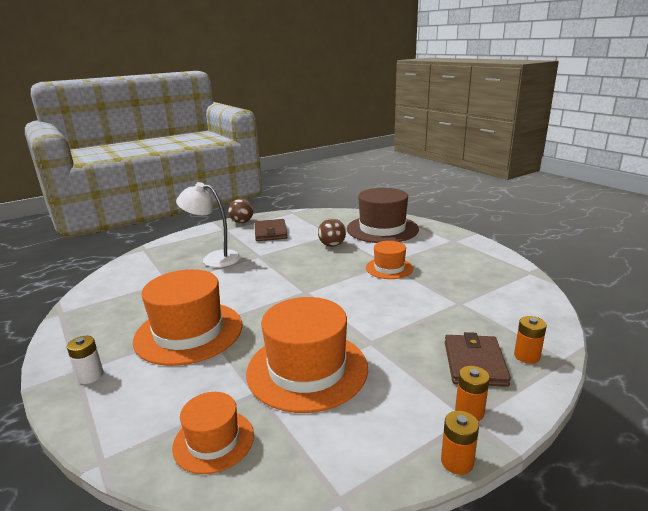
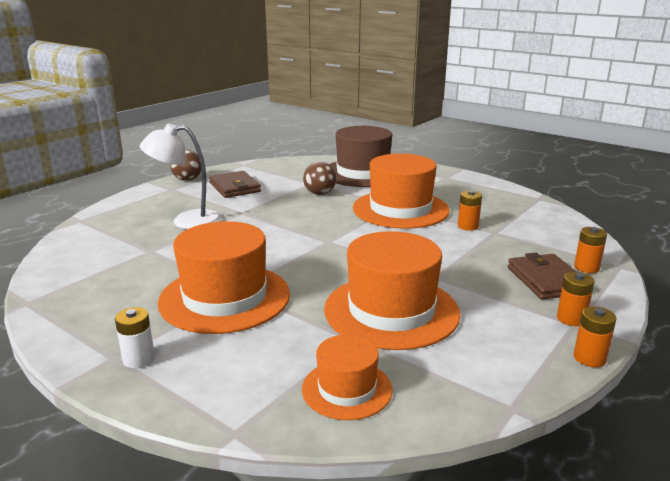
camera: 20 degrees left, 0 degrees up
orange hat [366,241,413,279] -> orange hat [353,154,449,229], size x1.82
none -> orange battery [458,190,482,231]

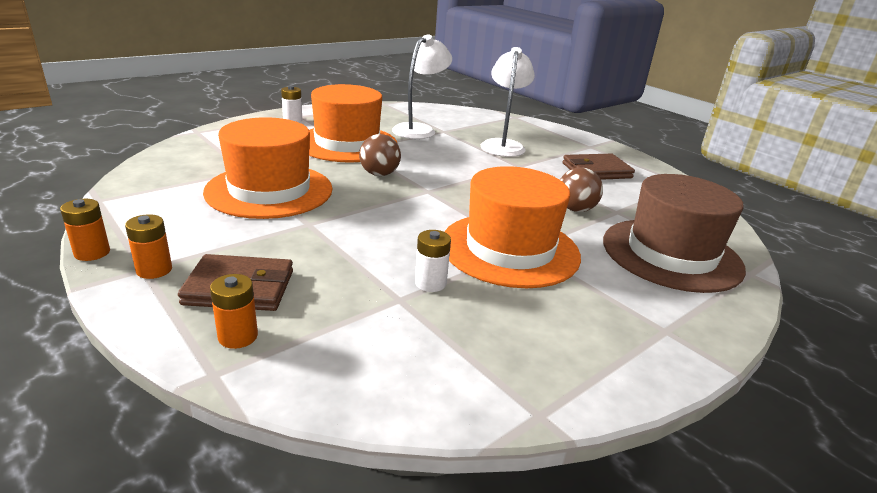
camera: 100 degrees right, 5 degrees up
brown ball [170,149,201,181] -> brown ball moved to [359,134,401,176]
orange hat [302,335,393,420] -> none
orange battery [458,190,482,231] -> white battery [415,230,451,292]
none -> white lamp [392,35,452,139]

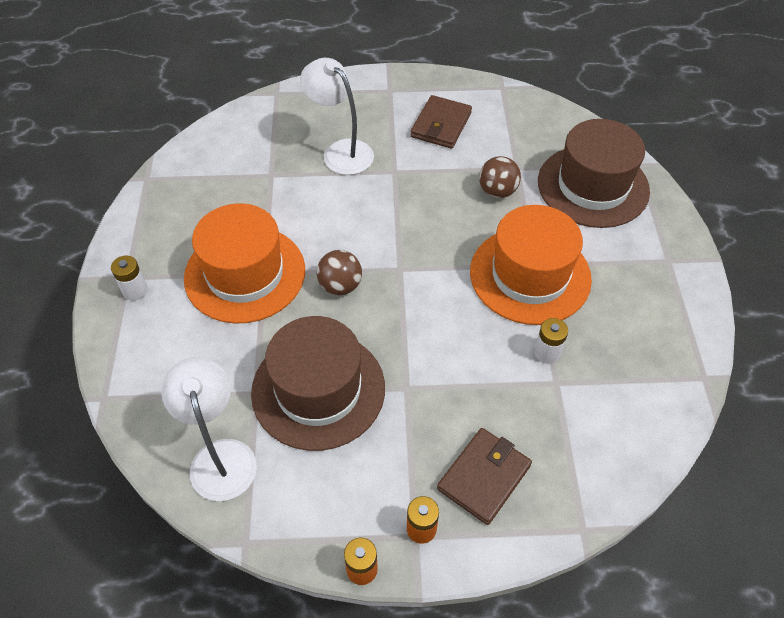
camera: 50 degrees left, 25 degrees up
orange hat [203,117,333,219] -> brown hat [251,316,385,451]
orange battery [210,274,258,349] -> none
white lamp [392,35,452,139] -> white lamp moved to [161,357,257,501]

